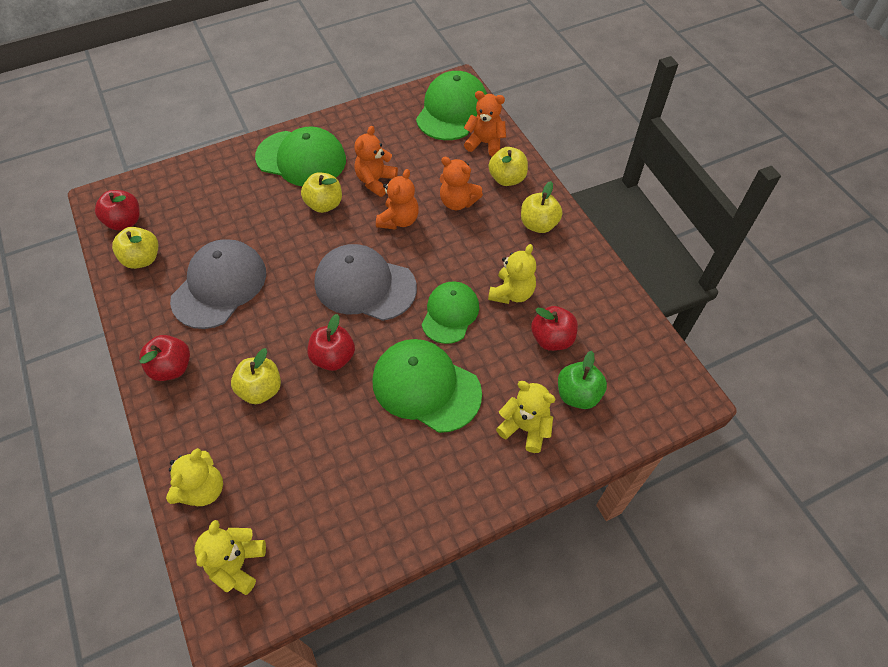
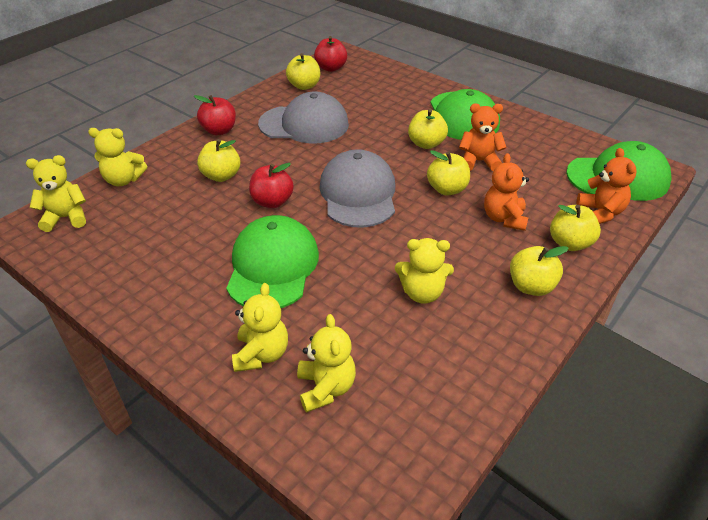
camera: 65 degrees right, 15 degrees down
orange teddy bear [376,169,419,230] -> yellow apple [427,150,470,195]
green cap [422,282,479,344] -> none
red apple [531,306,578,351] -> none
green apple [558,351,607,409] -> yellow teddy bear [297,314,356,413]

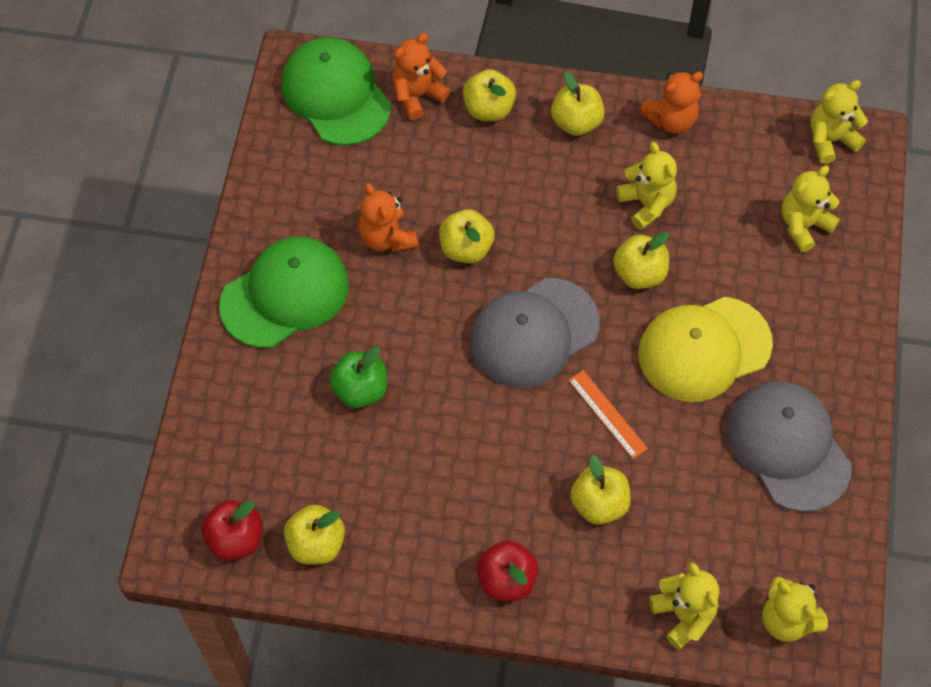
camera: 120 degrees left, 20 degrees up
green cap [226,215,319,308] -> yellow cap [638,297,773,402]
yellow teddy bear [232,283,288,372] -> yellow teddy bear moved to [810,80,868,164]
red apple [249,163,294,208] -> orange ruler [568,370,648,459]
grey cap [258,91,349,144] -> grey cap moved to [727,381,852,512]
yellow apple [408,109,448,149] -> yellow apple moved to [613,232,669,289]
orange teddy bear [484,153,529,231] -> orange teddy bear moved to [640,71,703,134]
none -> green apple [329,347,387,408]

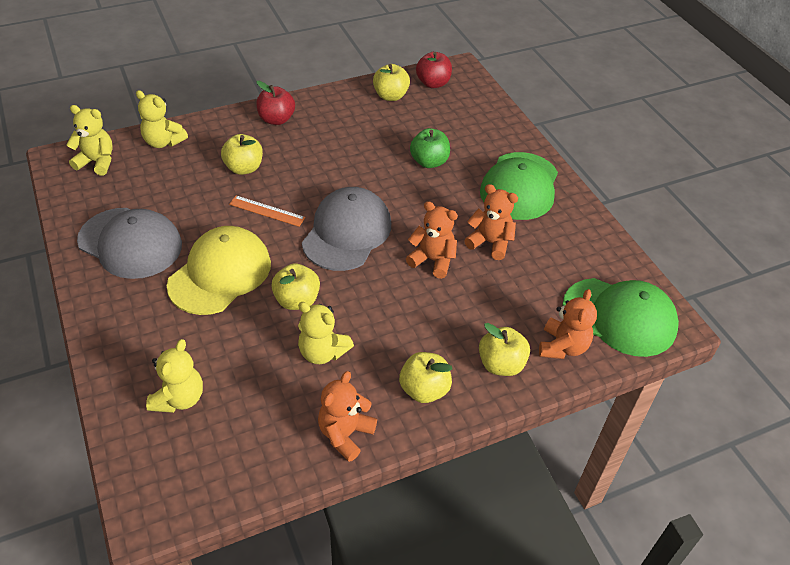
camera: 145 degrees right, 15 degrees down
yellow apple [439,209,495,263] -> orange teddy bear [406,201,458,279]
yellow teddy bear [810,80,868,164] -> none

